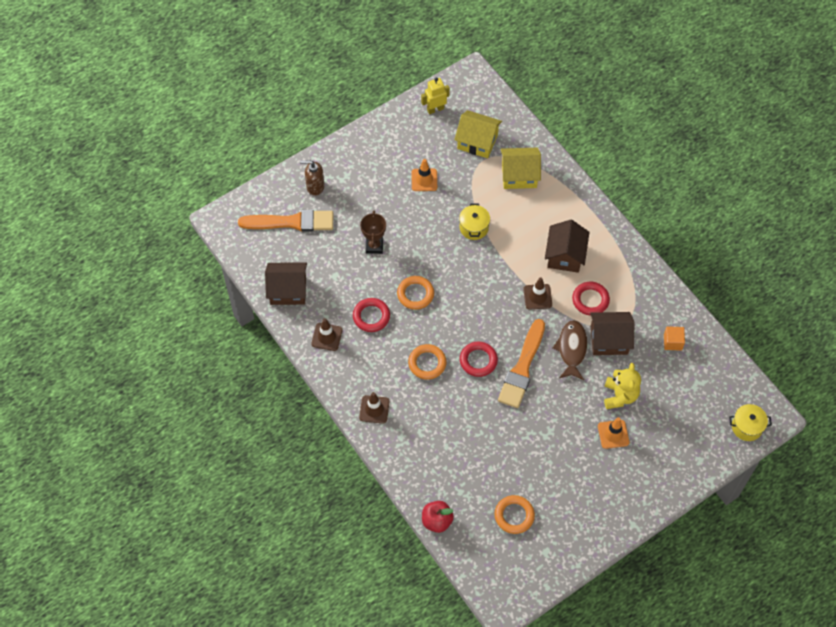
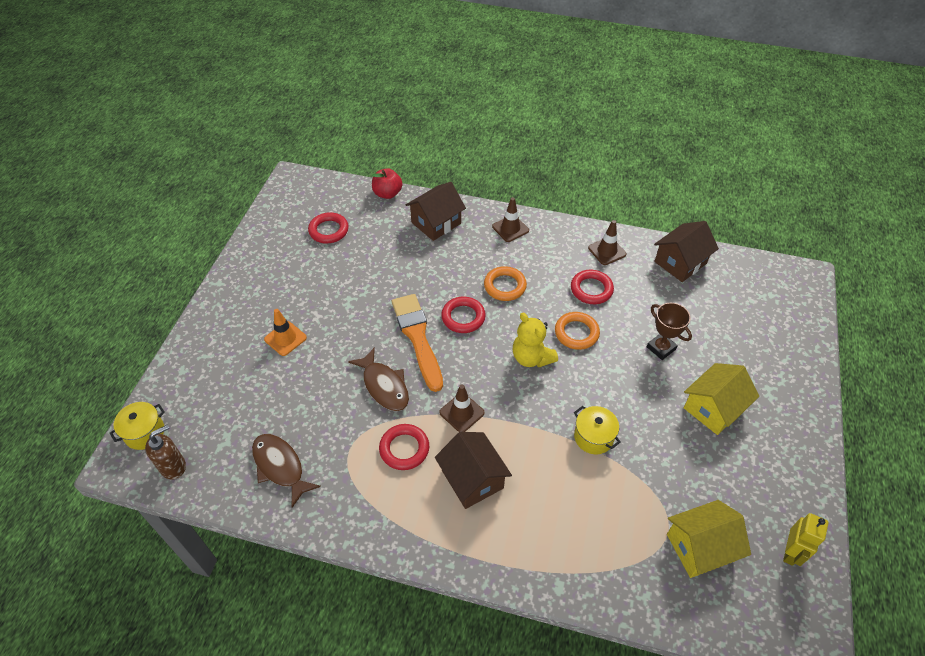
camera: 140 degrees right, 10 degrees down
orange brush [238,210,333,232] -> none
brown soap dispenser [300,160,325,196] -> brown soap dispenser moved to [145,425,186,479]
orange traffic cone [412,159,437,191] -> none
orange ring [494,495,535,534] -> red ring [308,212,349,243]
yellow house [501,148,541,189] -> yellow house moved to [684,363,759,435]
brown house [590,312,635,355] -> brown house moved to [406,182,466,241]
yellow teddy bear [604,363,641,409] -> yellow teddy bear moved to [513,313,558,367]
orange cube [664,326,685,351] -> brown fish [252,434,321,508]

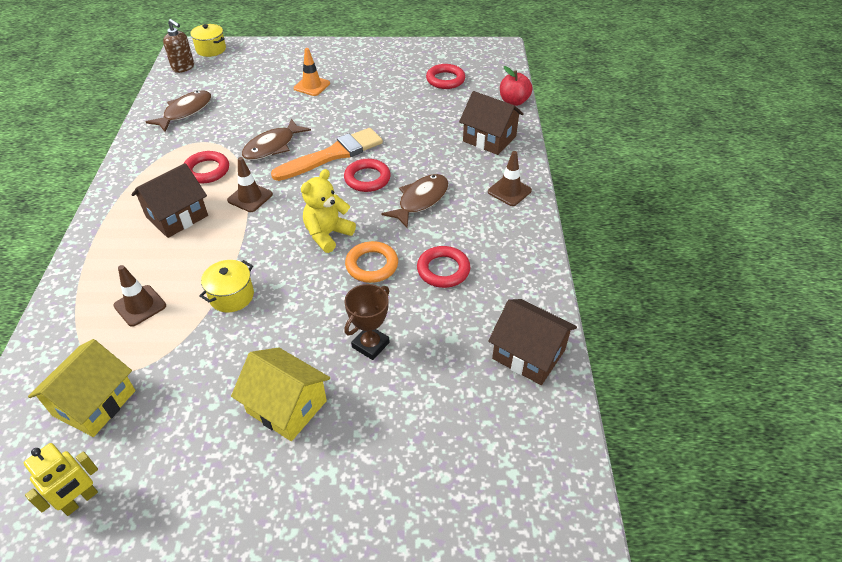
camera: 75 degrees right, 5 degrees down
orange ring [484,266,527,301] -> brown fish [381,174,448,228]
brown traffic cone [588,220,626,265] -> brown traffic cone moved to [113,265,166,327]
yellow house [667,500,751,578] -> yellow house turned 60 degrees clockwise [28,339,135,437]
yellow robot [783,513,829,566] -> yellow robot turned 60 degrees counterclockwise [24,443,98,516]

